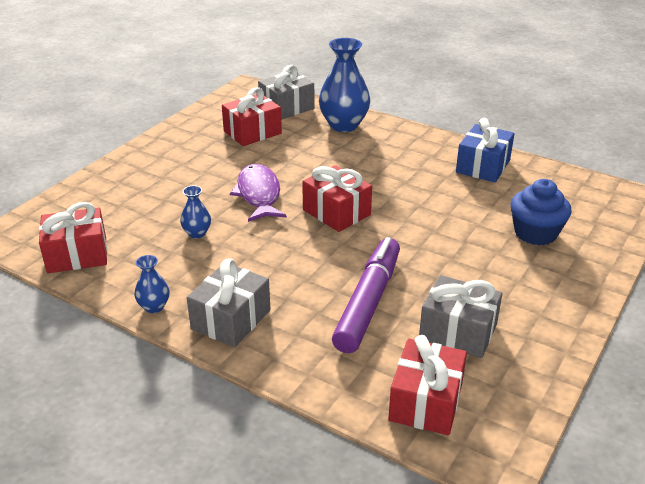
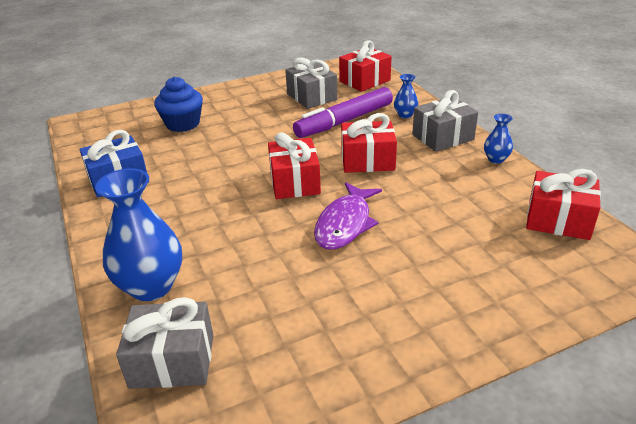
camera: 145 degrees left, 0 degrees up
blue vase [180,186,211,238] -> blue vase moved to [394,74,418,118]
red gift [222,87,282,146] -> red gift moved to [341,113,397,173]

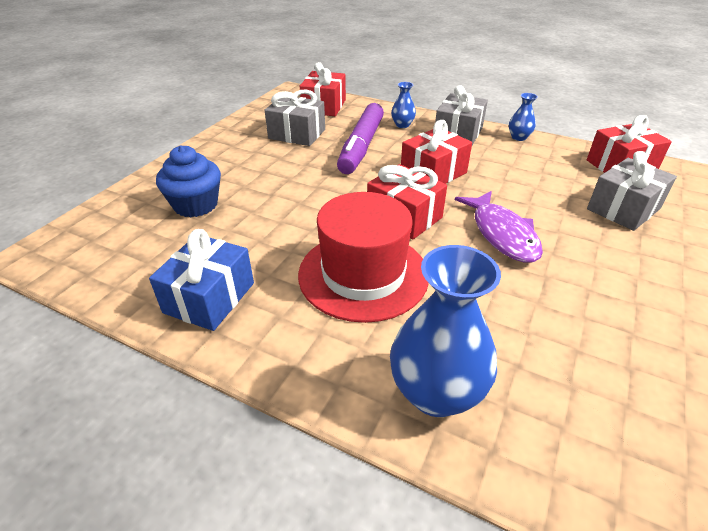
camera: 40 degrees left, 5 degrees up
grey gift [116,297,213,389] -> grey gift moved to [587,151,677,231]
none -> red hat [298,192,429,323]

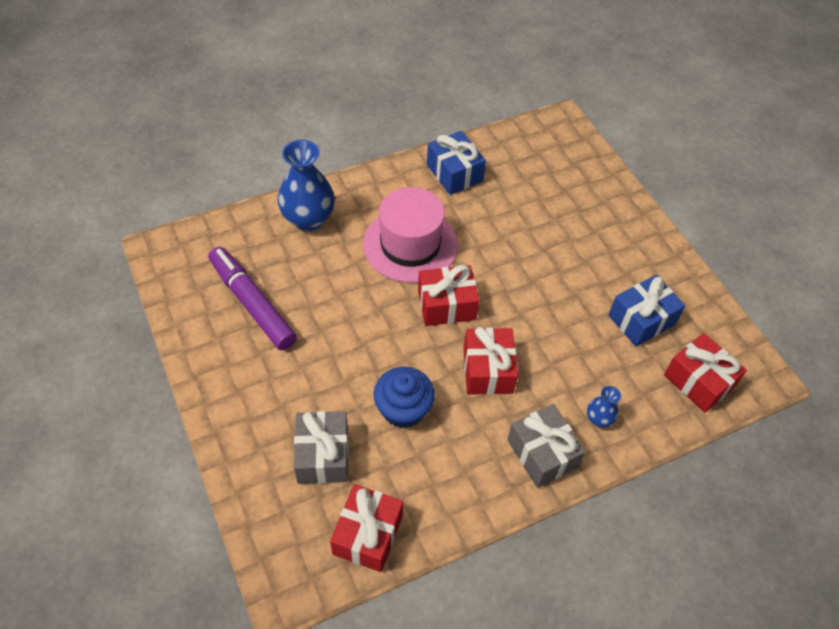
camera: 125 degrees right, 15 degrees up
blue cupcake [156,145,221,217] -> blue cupcake moved to [374,367,435,428]
grey gift [265,89,325,146] -> blue gift [608,275,685,347]
red hat [298,192,429,323] -> pink hat [363,187,458,283]
purple marker [337,103,384,174] -> purple marker moved to [209,247,297,350]
purple fish [455,191,543,262] -> none
blue vase [509,93,538,141] -> none

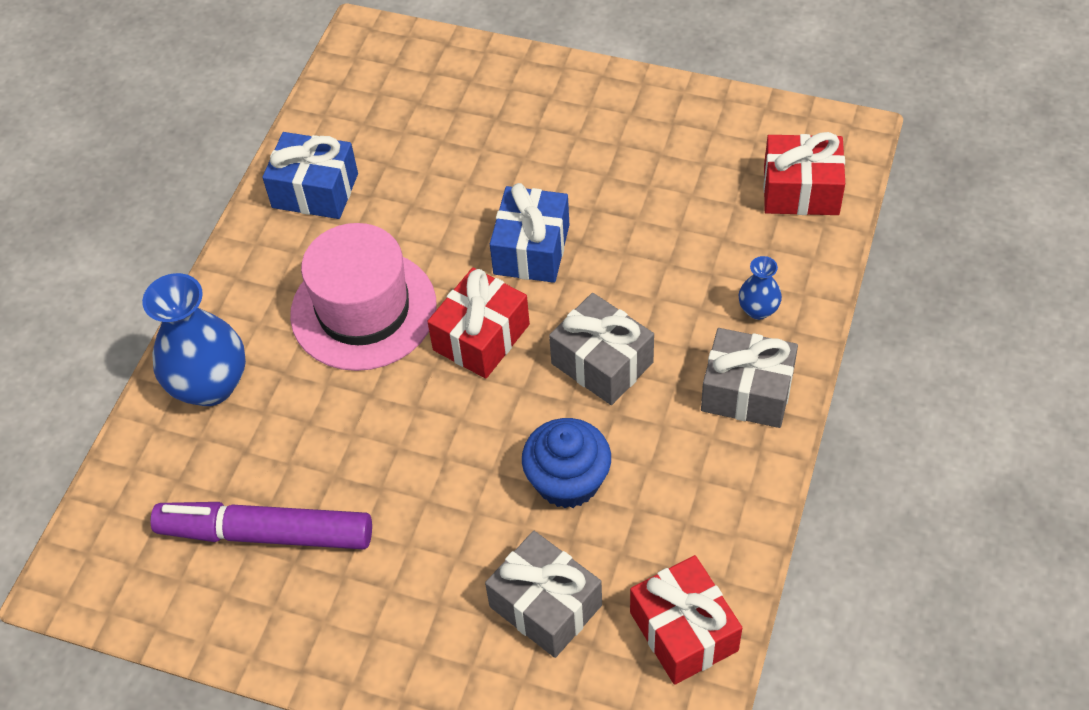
camera: 40 degrees left, 0 degrees up
red gift [463,327,518,395] -> grey gift [549,293,654,405]
blue gift [608,275,685,347] -> blue gift moved to [490,183,569,283]

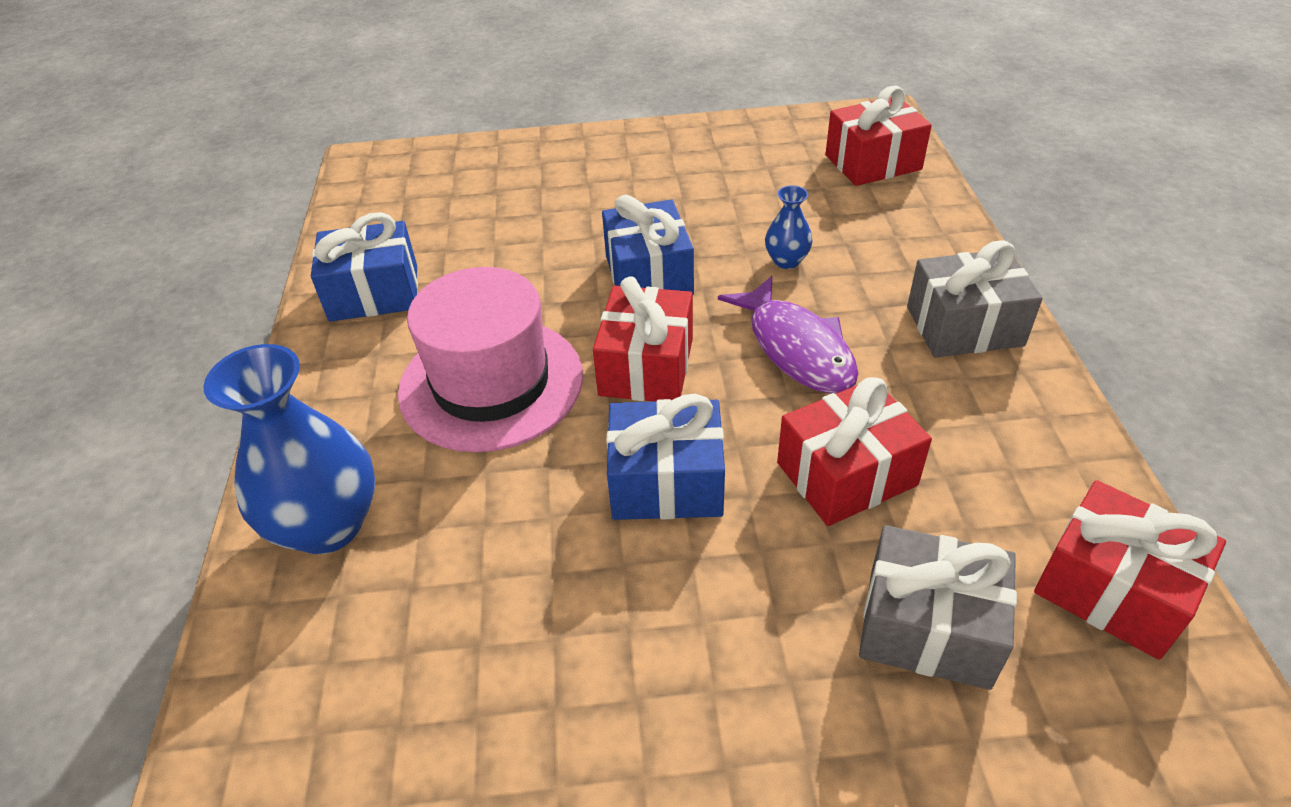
camera: 25 degrees left, 10 degrees down
purple marker [150,502,372,549] -> none
blue cupcake [522,418,611,508] -> red gift [777,377,932,526]
grey gift [549,293,654,405] -> purple fish [718,276,858,394]
blue vase [738,256,782,320] -> blue vase moved to [765,185,813,269]
none -> blue gift [606,394,725,520]

